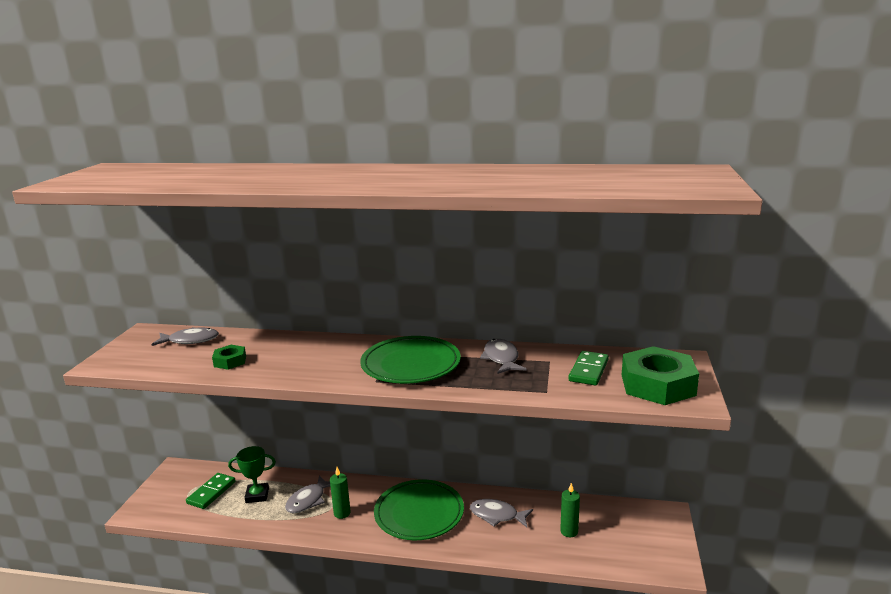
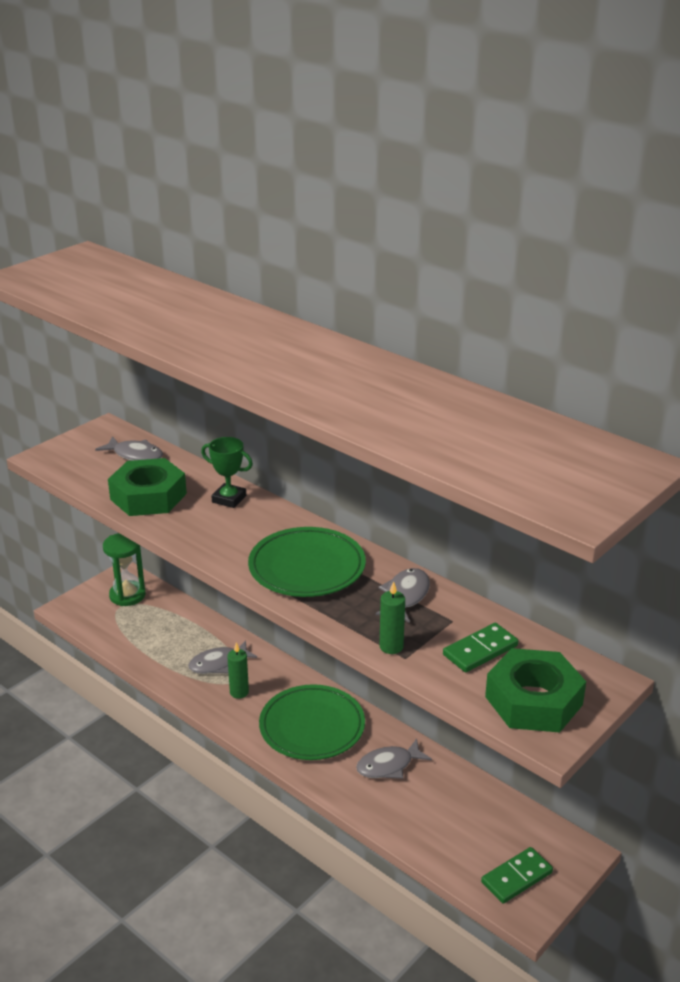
camera: 30 degrees right, 10 degrees up
green domino [186,473,236,509] -> green domino moved to [481,847,553,904]
green nut [212,345,246,370] -> green nut [108,458,187,516], size x2.01
green trophy [228,446,276,503] -> green trophy moved to [201,437,253,508]
grey fish [470,499,533,527] -> grey fish turned 75 degrees counterclockwise [356,738,432,779]
green candle [560,483,580,537] -> green candle moved to [380,581,405,654]
none -> green hourglass [103,533,146,606]

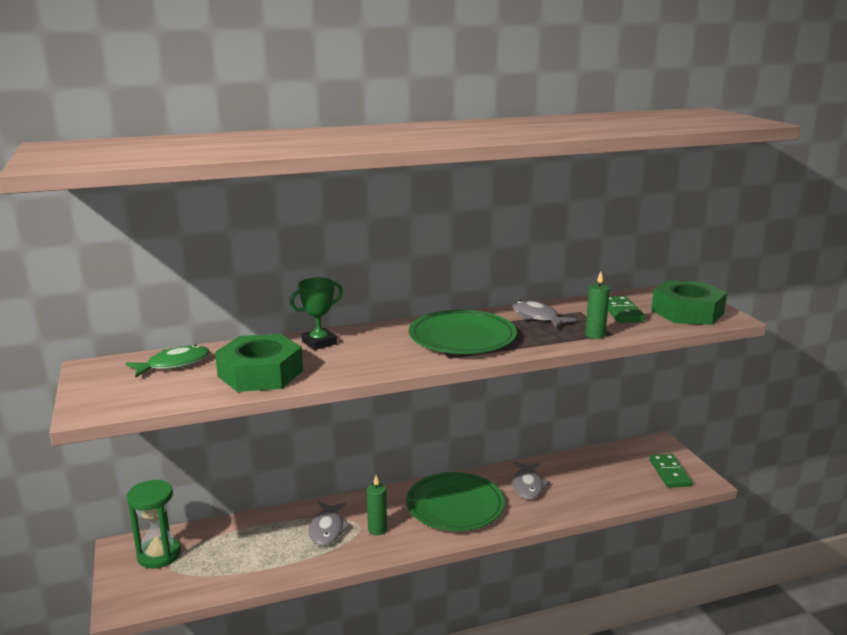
camera: 60 degrees left, 10 degrees down
grey fish [95,436,163,461] -> green fish [126,344,210,378]

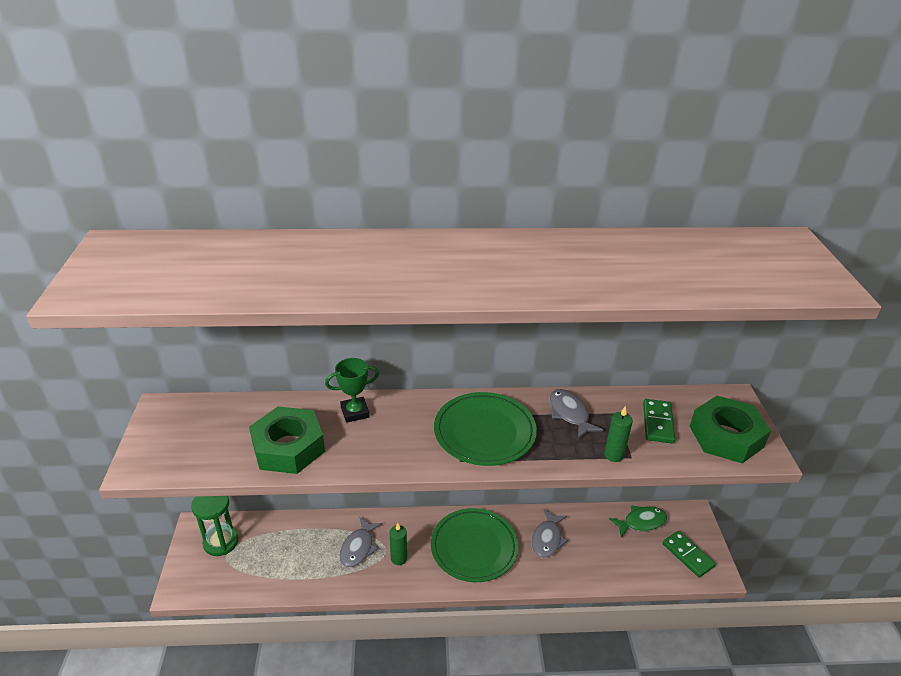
camera: 15 degrees right, 15 degrees up
green fish [126,344,210,378] -> green fish moved to [609,505,667,538]
green domino [650,454,692,488] -> green domino turned 45 degrees counterclockwise [662,531,716,578]

